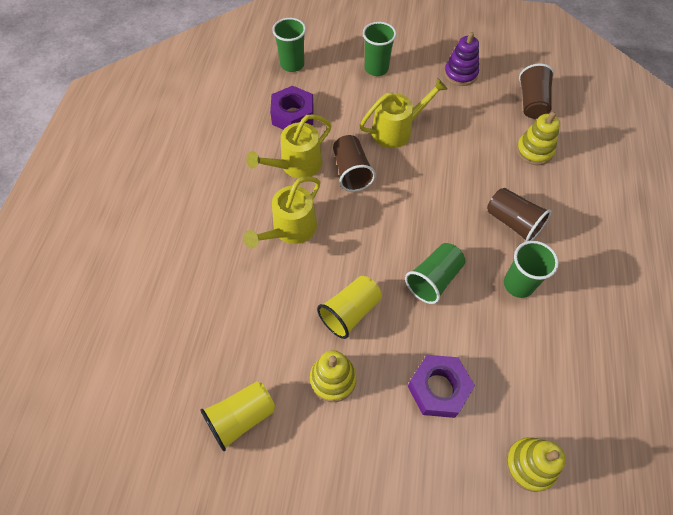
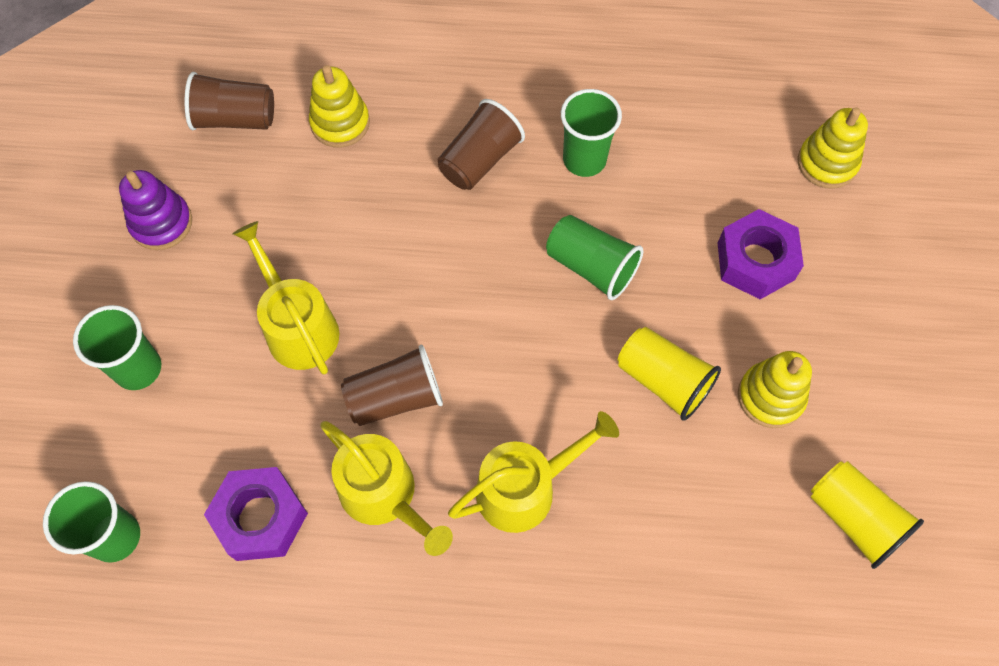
camera: 95 degrees left, 5 degrees up
yellow watering can [243,176,320,248] -> yellow watering can turned 60 degrees counterclockwise [448,411,619,533]

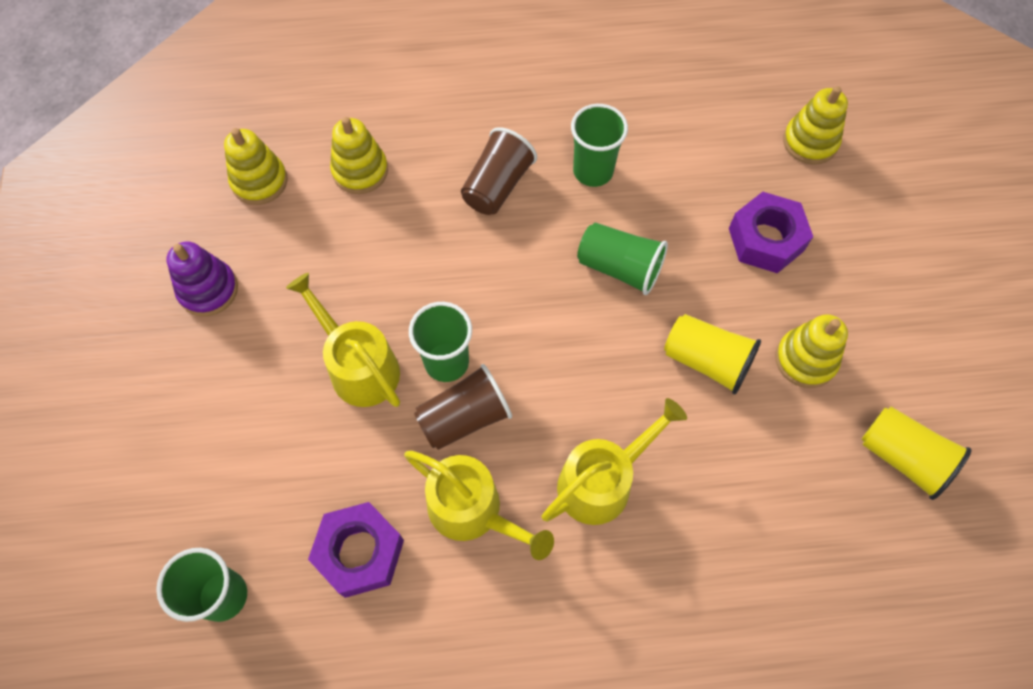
camera: 10 degrees left, 0 degrees up
green cup [73,305,161,390] -> green cup moved to [409,302,472,382]
brown cup [185,72,274,130] -> yellow stacking toy [224,128,288,205]

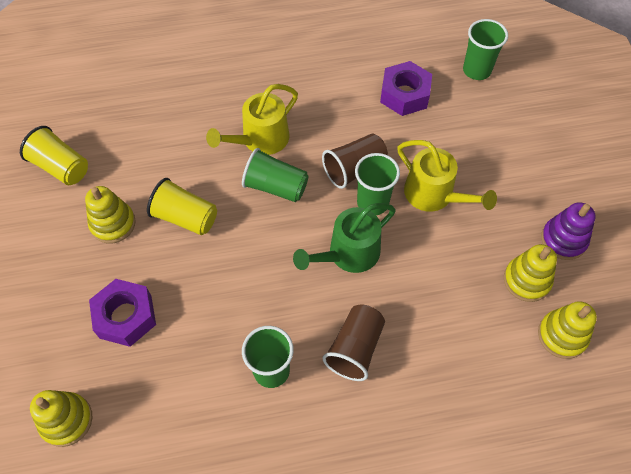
camera: 175 degrees right, 5 degrees down
yellow stacking toy [330,117,388,194] -> yellow stacking toy moved to [504,244,557,302]
yellow watering can [404,451,554,560] -> none
green cup [577,223,668,295] -> green cup moved to [242,148,309,202]
none -> green watering can [293,203,396,273]

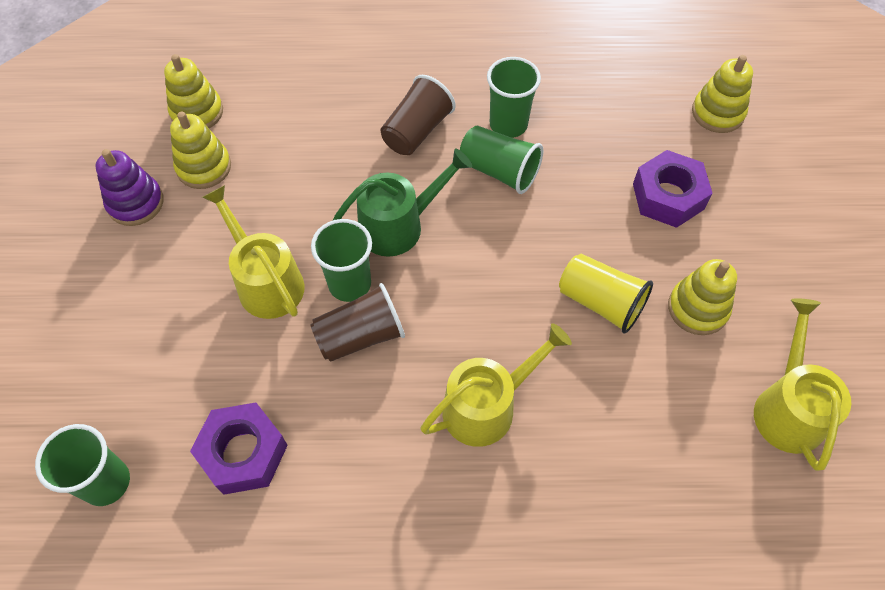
camera: 170 degrees left, 0 degrees up
yellow cup [20,126,88,185] -> yellow watering can [754,298,851,471]
green cup [242,148,309,202] -> green cup moved to [460,125,543,194]

